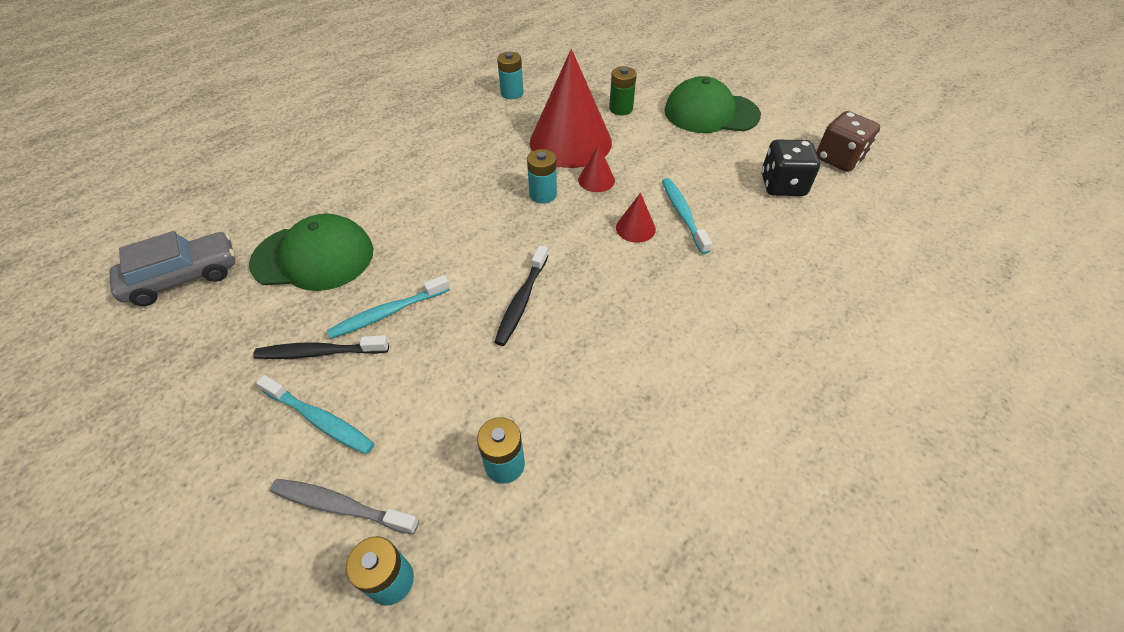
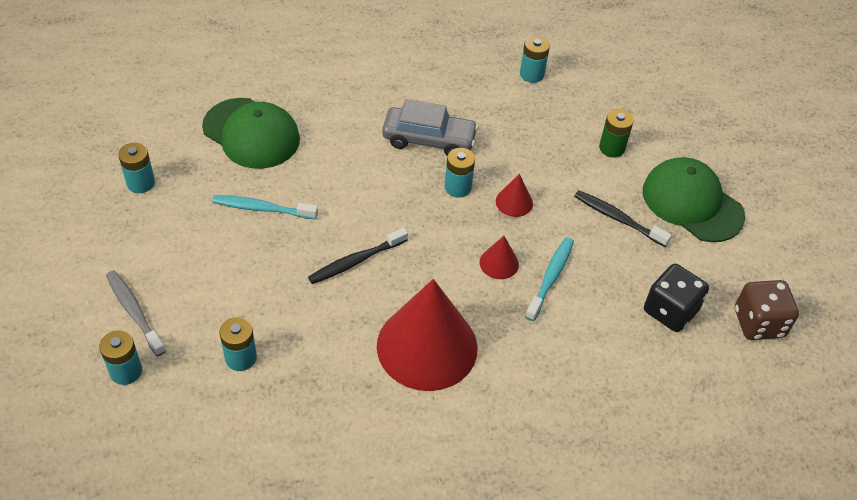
camera: 35 degrees right, 0 degrees up
grey car [110,231,236,306] -> grey car moved to [382,99,478,155]
black toothbrush [253,335,389,359] -> black toothbrush moved to [574,190,672,247]
turquoise toothbrush [256,375,374,454] -> none
red cone [530,49,612,168] -> red cone moved to [377,279,478,391]
none -> turquoise battery [118,143,155,193]

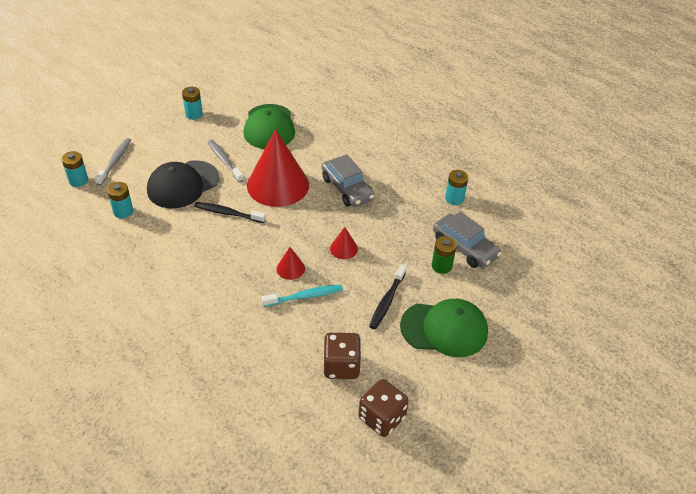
camera: 50 degrees right, 5 degrees down
turquoise toothbrush [212,195,318,220] -> grey toothbrush [208,140,244,183]
red cone [377,279,478,391] -> red cone moved to [247,129,309,207]
turquoise battery [444,148,475,198] -> none
black toothbrush [574,190,672,247] -> black toothbrush turned 150 degrees counterclockwise [369,264,407,329]
green cap [643,157,745,242] -> green cap turned 90 degrees clockwise [400,299,488,357]
black dice [644,264,709,332] -> brown dice [323,333,361,379]
none -> black cap [147,160,219,208]
none -> grey car [433,211,501,268]

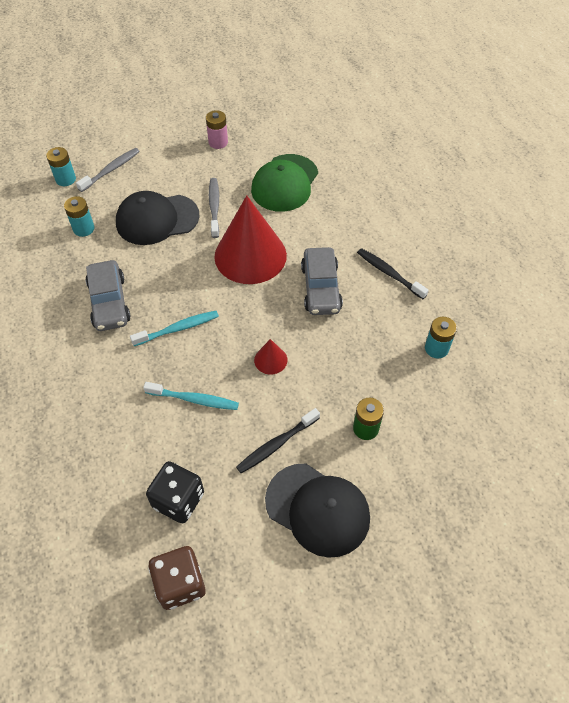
camera: 30 degrees right, 10 degrees up
turquoise battery [182,87,203,120] -> pink battery [206,110,228,149]
black toothbrush [194,202,266,223] -> black toothbrush moved to [357,248,429,299]
red cone [277,247,305,280] -> none
brown dice [323,333,361,379] -> black dice [146,461,204,523]
green cap [400,299,488,357] -> black cap [265,464,370,558]
grey car [433,211,501,268] -> grey car moved to [85,260,131,331]
none -> turquoise toothbrush [130,311,219,346]

